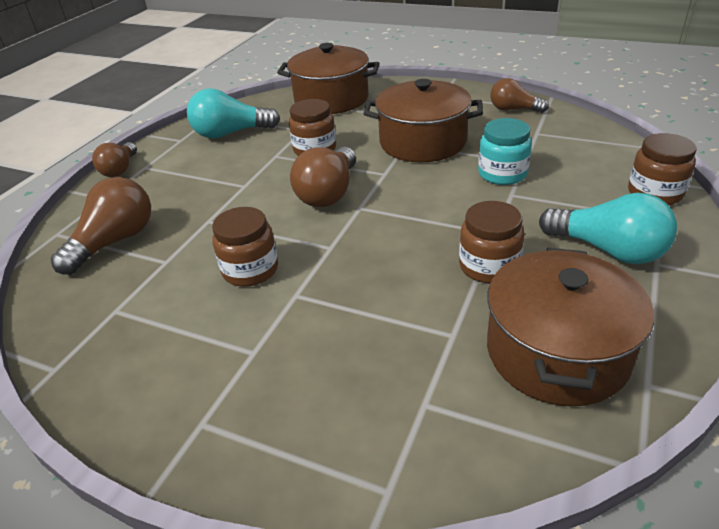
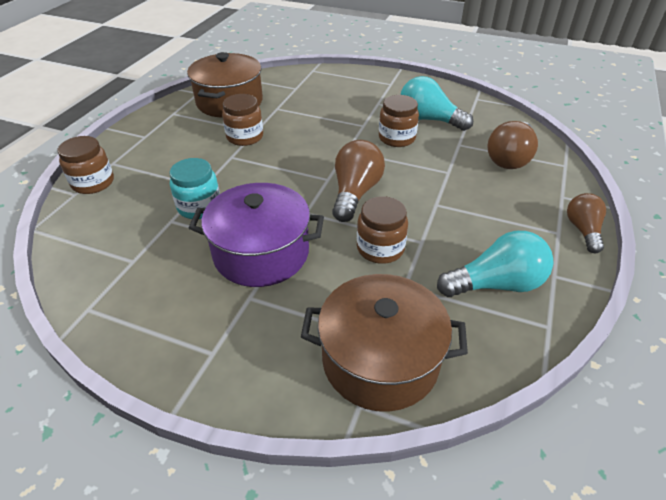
camera: 175 degrees right, 5 degrees up
brown pot [363,79,483,162] -> purple pot [189,183,324,287]
brown light bulb [490,78,549,113] -> none
turquoise light bulb [539,193,677,264] -> turquoise light bulb moved to [401,76,473,131]

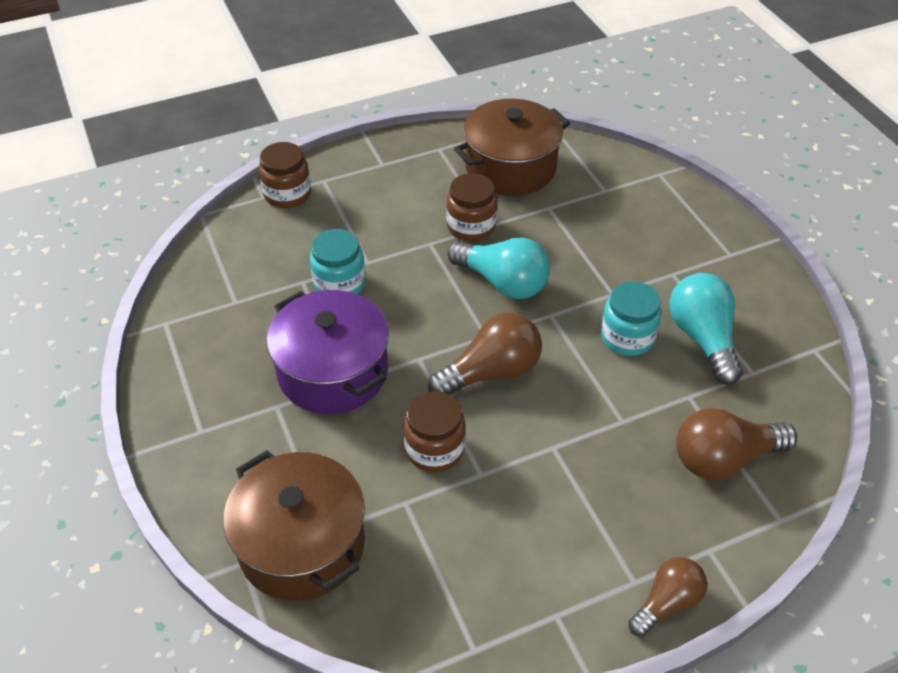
camera: 45 degrees right, 5 degrees up
brown jar [379,95,419,147] -> turquoise jar [601,281,661,356]
turquoise light bulb [437,231,553,297] -> turquoise light bulb moved to [447,238,550,299]

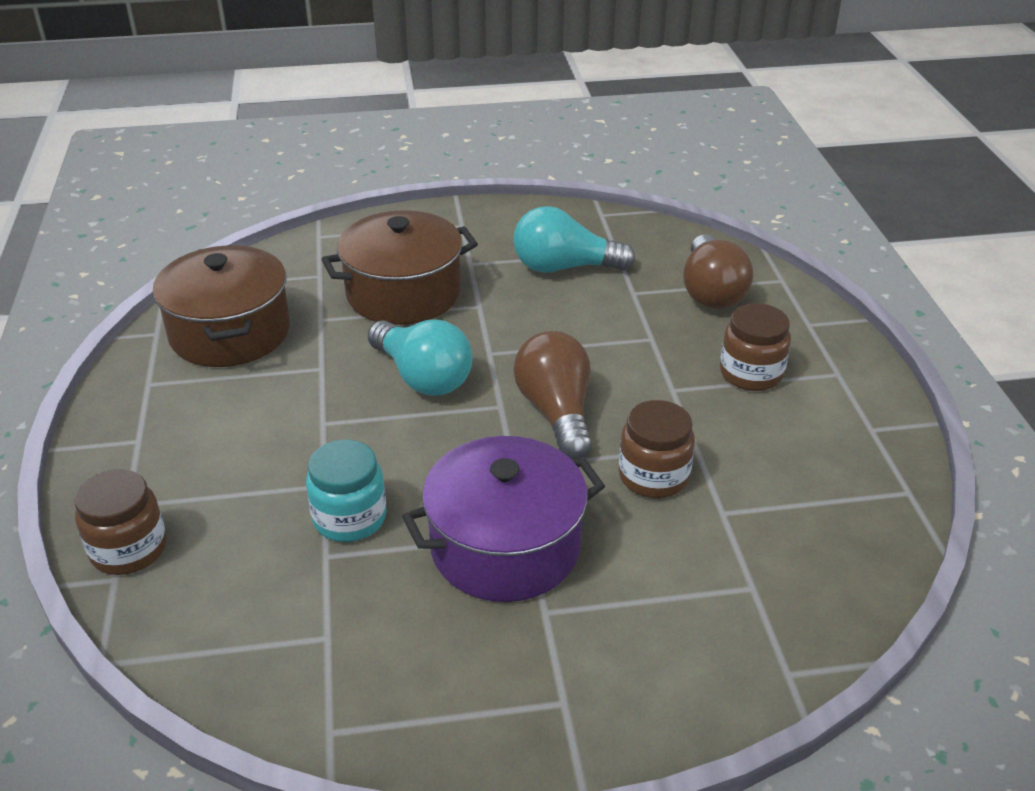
camera: 75 degrees left, 10 degrees down
brown pot [223,450,365,601] -> brown pot moved to [321,210,478,325]
brown jar [447,173,497,241] -> brown jar moved to [720,303,791,391]
turquoise light bulb [447,238,550,299] -> turquoise light bulb turned 90 degrees clockwise [368,320,473,396]
turquoise jar [601,281,661,356] -> none
brown light bulb [628,557,707,637] -> none

